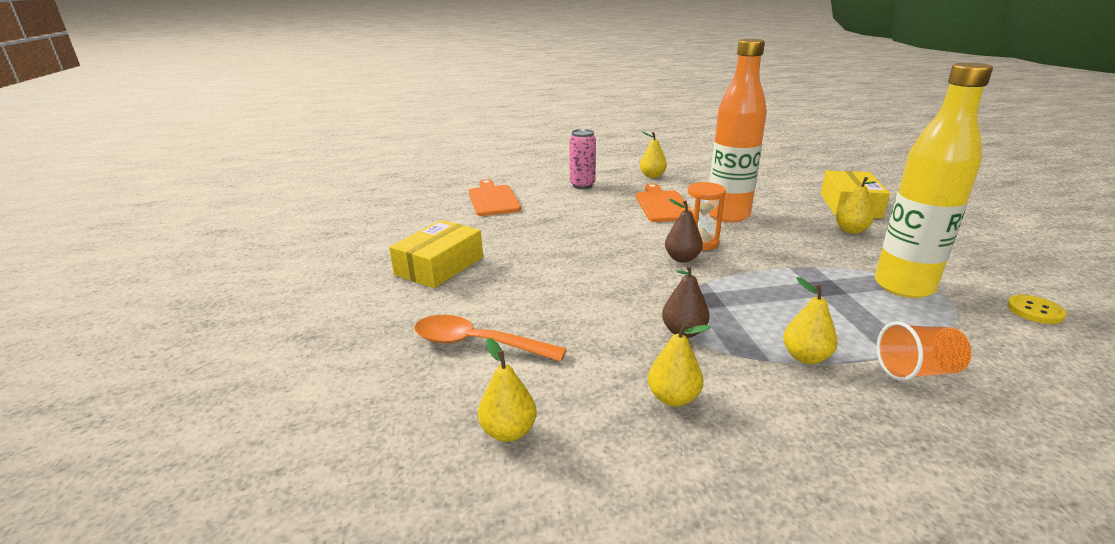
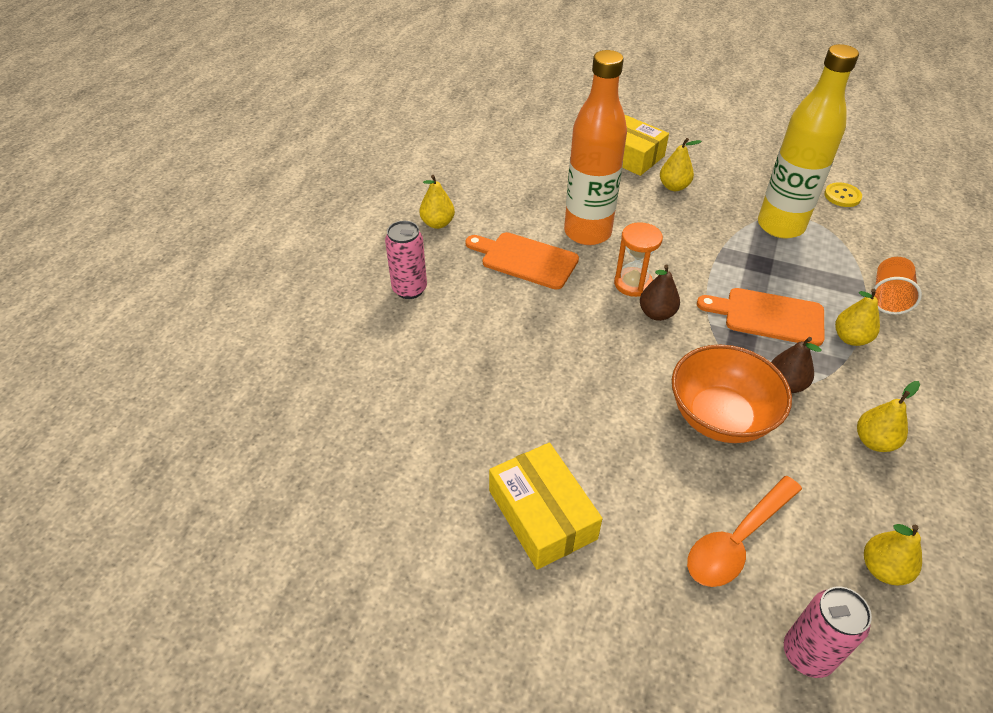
camera: 60 degrees left, 20 degrees up
orange cutting board [469,179,521,216] -> orange cutting board moved to [697,288,825,346]
none -> orange bowl [672,345,792,443]
none -> pink can [784,586,872,678]

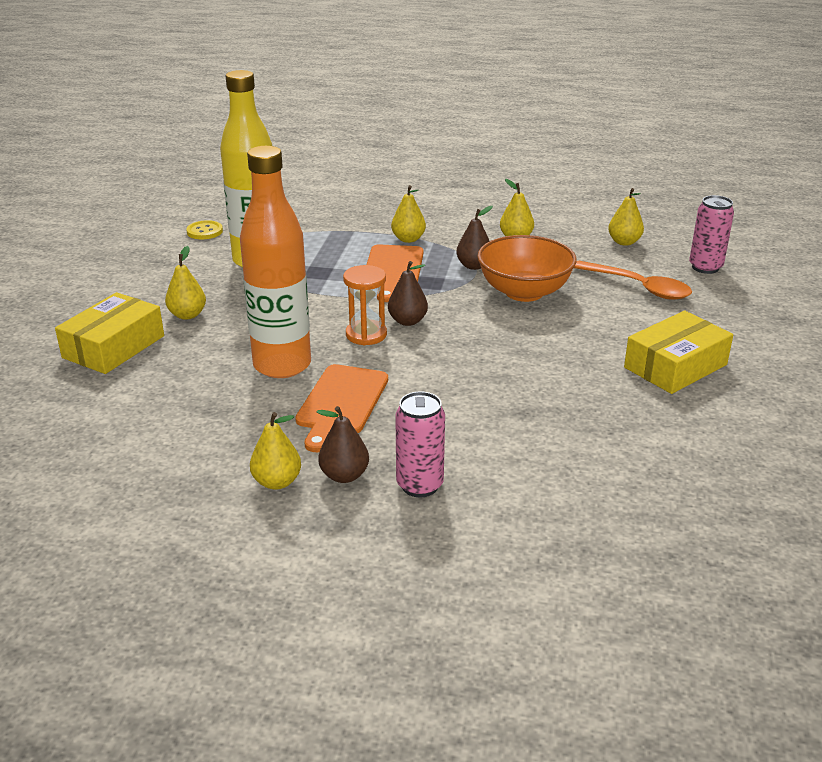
camera: 100 degrees left, 15 degrees down
orange cup [871,257,922,315] -> none
none -> brown pear [317,406,369,483]

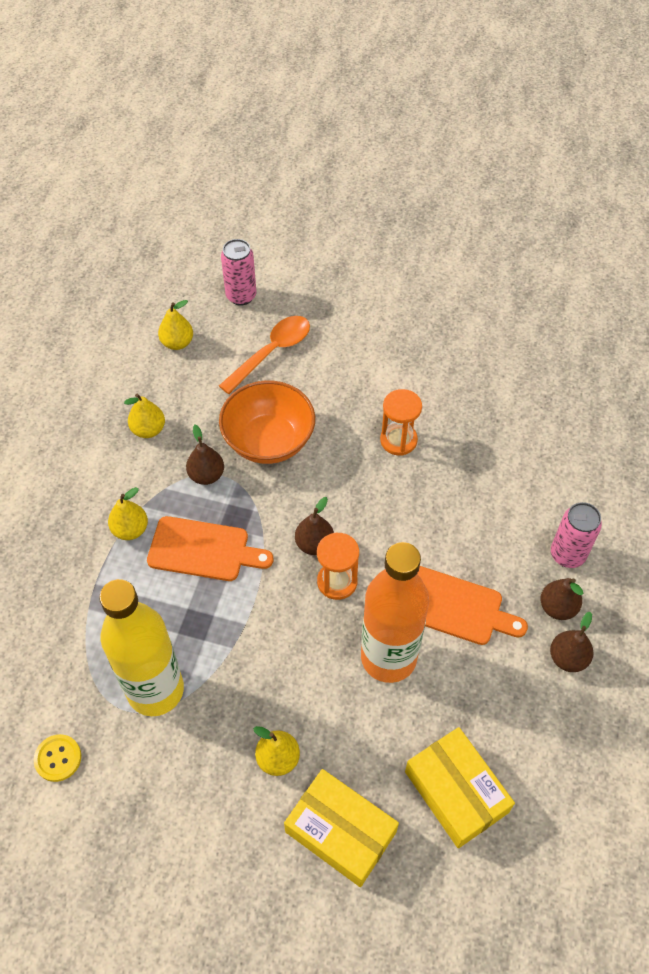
camera: 85 degrees left, 25 degrees up
yellow pear [250,412,301,490] -> brown pear [550,612,593,672]
yellow box [624,311,733,394] -> yellow box moved to [405,727,515,848]
none -> orange hourglass [380,389,422,455]

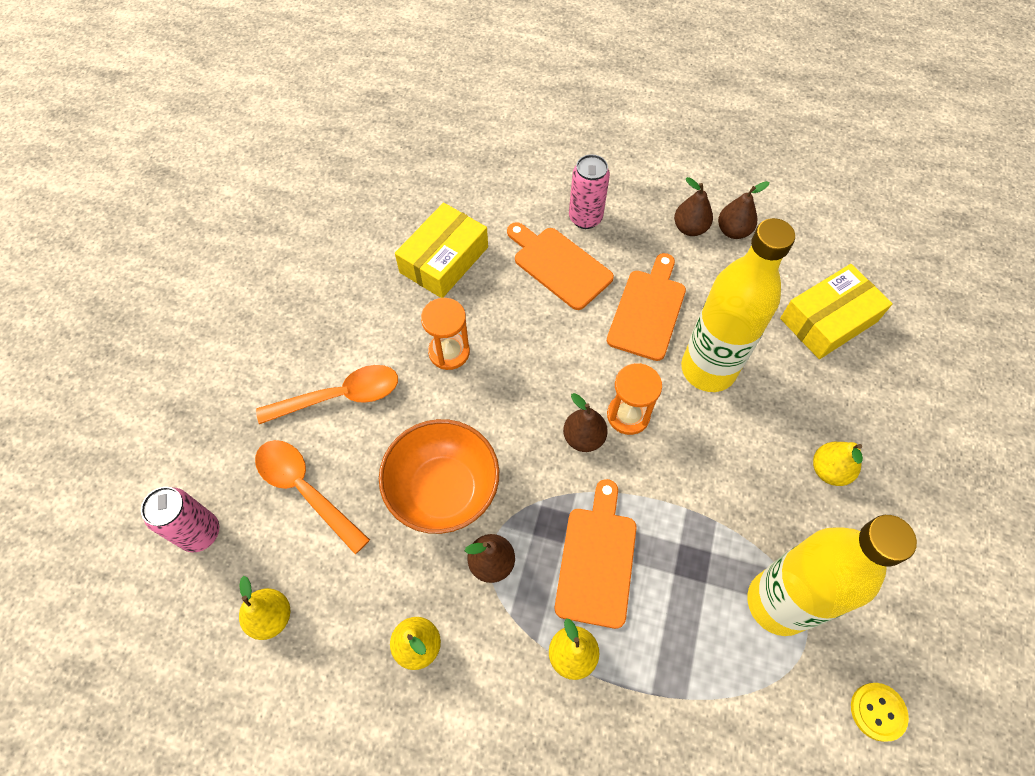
camera: 90 degrees left, 5 degrees up
yellow box [284,769,399,887] -> yellow box moved to [395,203,488,298]
orange bottle [361,542,429,683] -> yellow bottle [681,218,795,392]
brown pear [540,578,583,620] -> brown pear moved to [718,181,769,239]
none -> orange spoon [256,365,398,424]
none -> orange cutting board [507,222,614,310]

